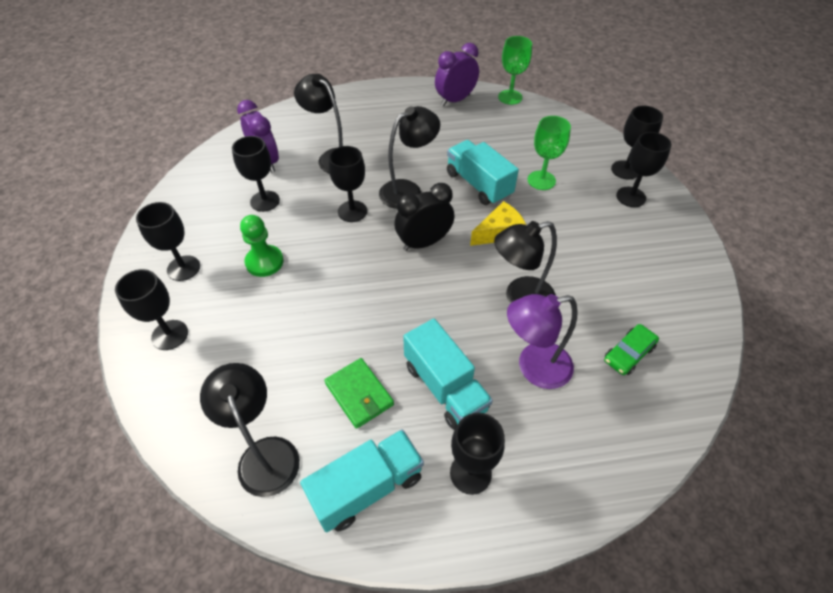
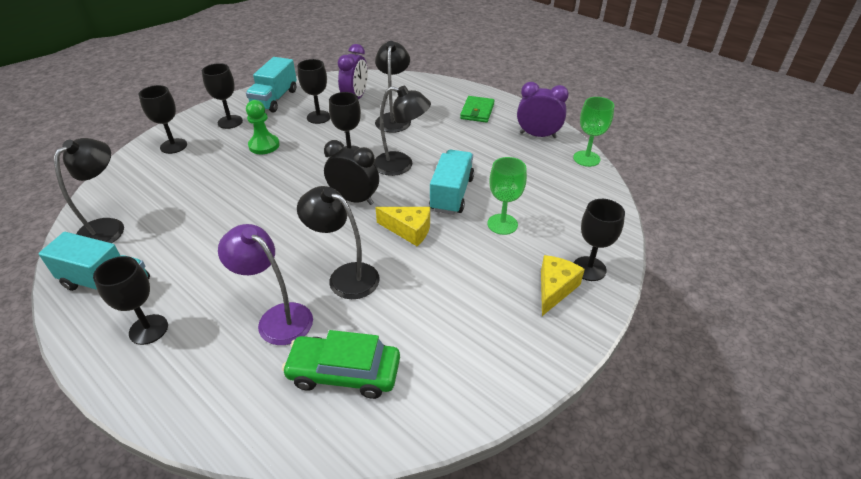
camera: 50 degrees right, 10 degrees down
green wallet [324,358,394,429] -> green wallet moved to [460,96,495,123]
turquoise truck [403,318,493,430] -> turquoise truck moved to [246,57,297,113]
green car [604,324,659,375] -> green car [282,330,400,399], size x1.66
black goblet [616,132,671,207] -> yellow cheese [541,255,585,316]

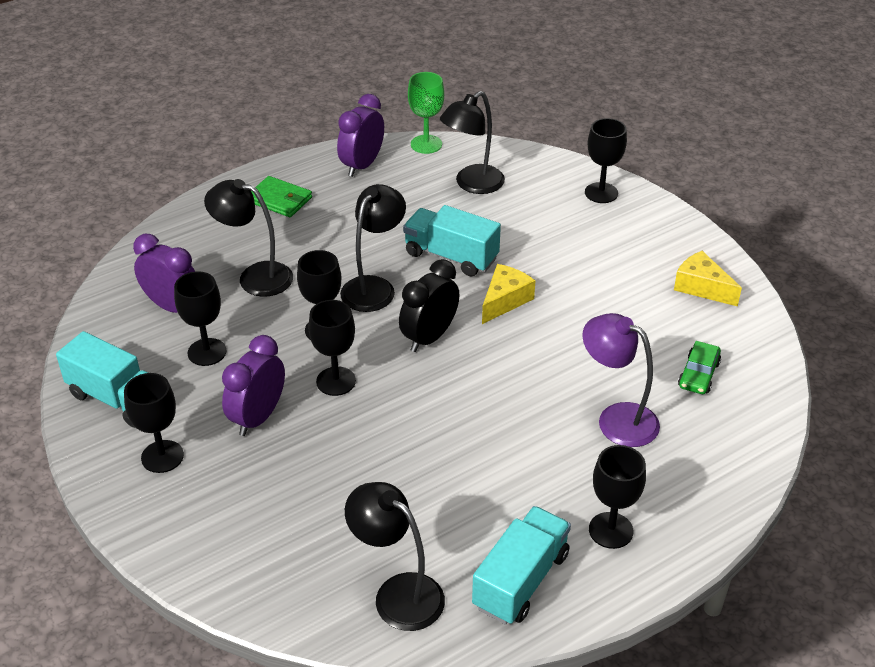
camera: 75 degrees left, 0 degrees up
black goblet [139,85,187,154] -> black goblet moved to [308,300,356,396]
purple lamp [218,224,313,345] -> purple lamp turned 75 degrees clockwise [582,313,660,447]
green pawn [246,100,280,154] -> purple clock [222,335,285,436]
green car [282,330,400,399] -> green car [678,341,721,394], size x0.60
black lamp [297,186,380,299] -> black lamp moved to [440,91,505,194]
green goblet [487,157,527,235] -> none
yellow cheese [541,255,585,316] -> yellow cheese moved to [674,251,742,307]

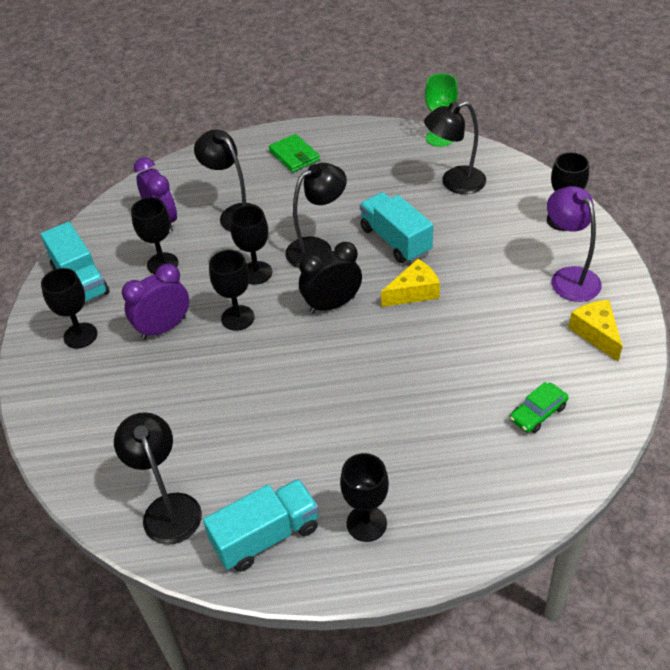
camera: 30 degrees right, 5 degrees up
purple clock [337,94,384,177] -> none
purple lamp [582,313,660,447] -> purple lamp moved to [547,186,602,302]

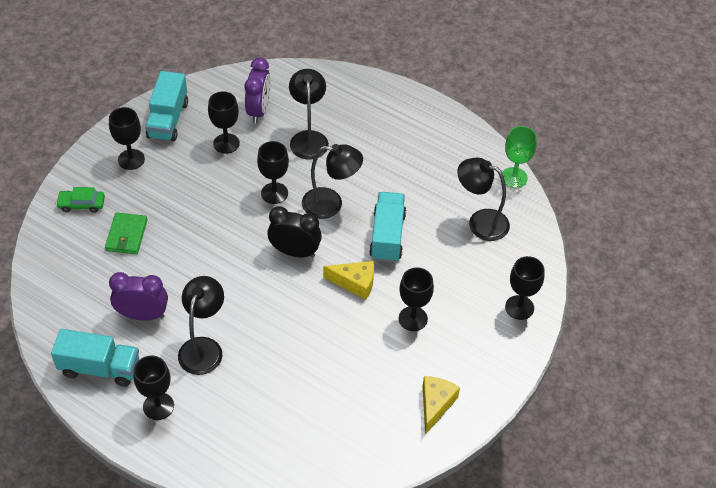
camera: 35 degrees right, 5 degrees up
black lamp [114,412,202,545] -> black lamp moved to [178,276,224,375]
purple clock [122,264,189,339] -> purple clock moved to [109,272,168,321]
black goblet [209,250,255,331] -> black goblet moved to [399,267,434,331]
green wallet [269,134,320,173] -> green wallet moved to [105,212,147,254]
green car [510,382,569,433] -> green car moved to [56,187,105,213]
purple lamp [547,186,602,302] -> none

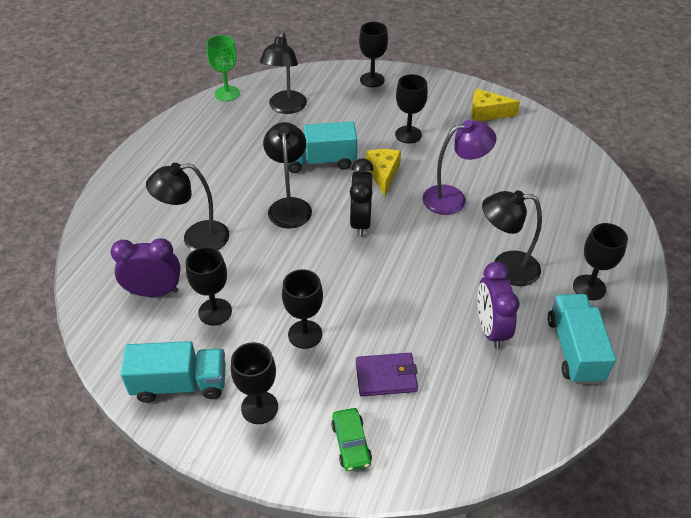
camera: 100 degrees left, 5 degrees down
green wallet [105,212,147,254] -> purple wallet [356,353,418,396]
black goblet [257,141,289,204] -> black goblet moved to [282,269,323,349]
none -> purple lamp [423,120,496,215]

